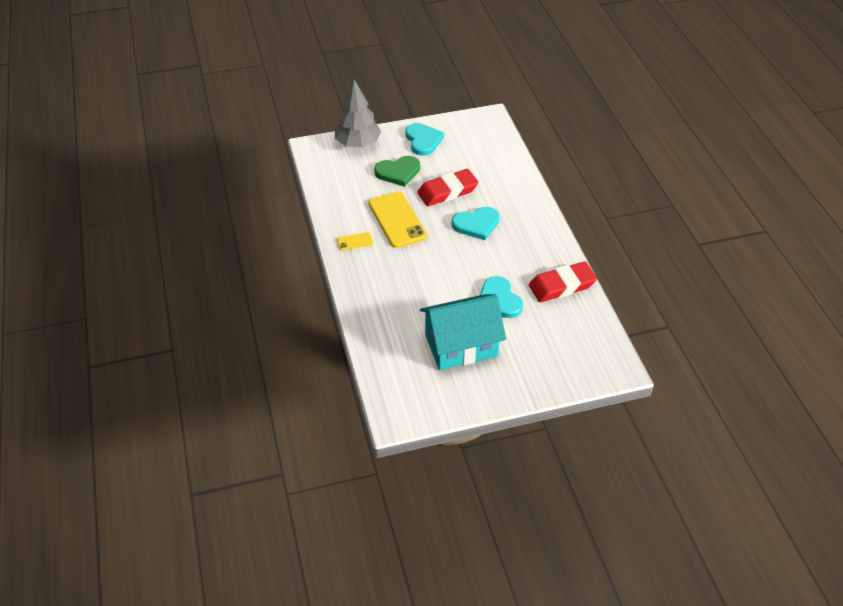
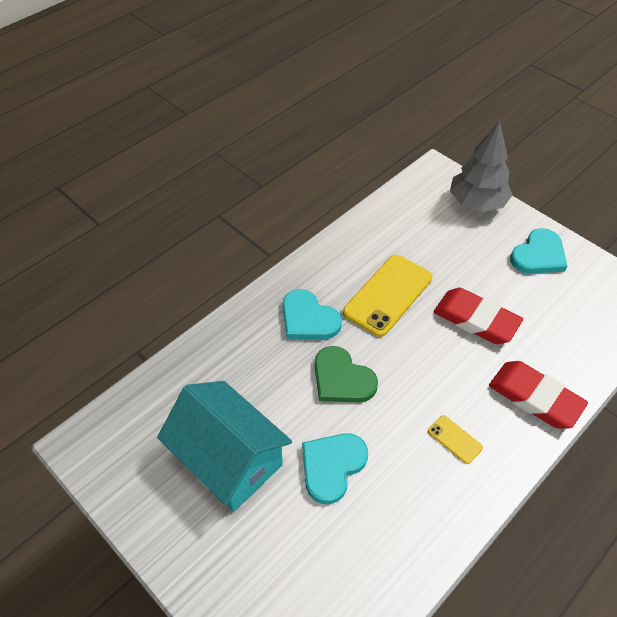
camera: 60 degrees right, 5 degrees up
yellow phone [337,232,373,250] -> yellow phone moved to [428,415,483,464]
green heart [374,156,420,187] -> green heart moved to [315,346,378,402]
turquoise heart [452,207,500,240] -> turquoise heart moved to [283,289,342,339]
red eraser [529,262,597,302] -> red eraser moved to [489,361,588,429]

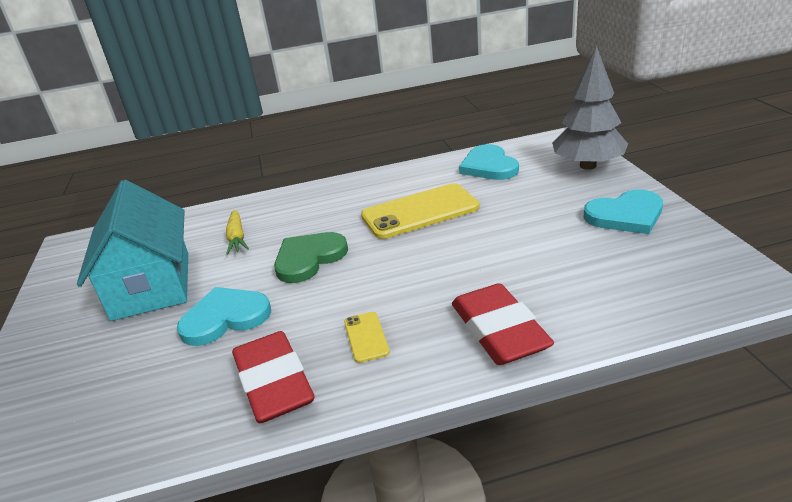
camera: 35 degrees right, 20 degrees down
turquoise heart [283,289,342,339] -> turquoise heart moved to [459,144,519,180]
green heart [315,346,378,402] -> green heart turned 60 degrees clockwise [274,232,348,283]
red eraser [434,288,523,344] -> red eraser moved to [232,331,315,423]
none -> yellow carrot [226,210,249,255]

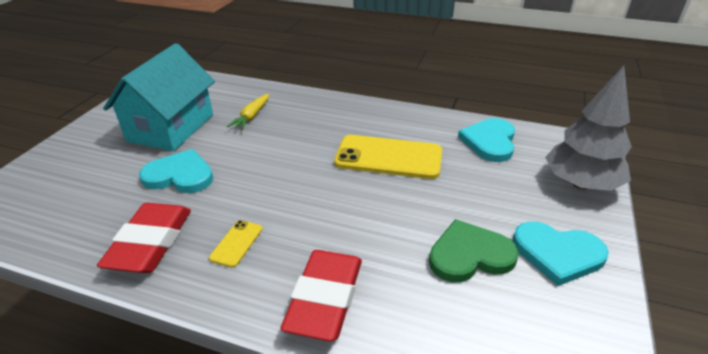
camera: 30 degrees right, 5 degrees up
green heart [274,232,348,283] -> green heart moved to [429,219,519,282]

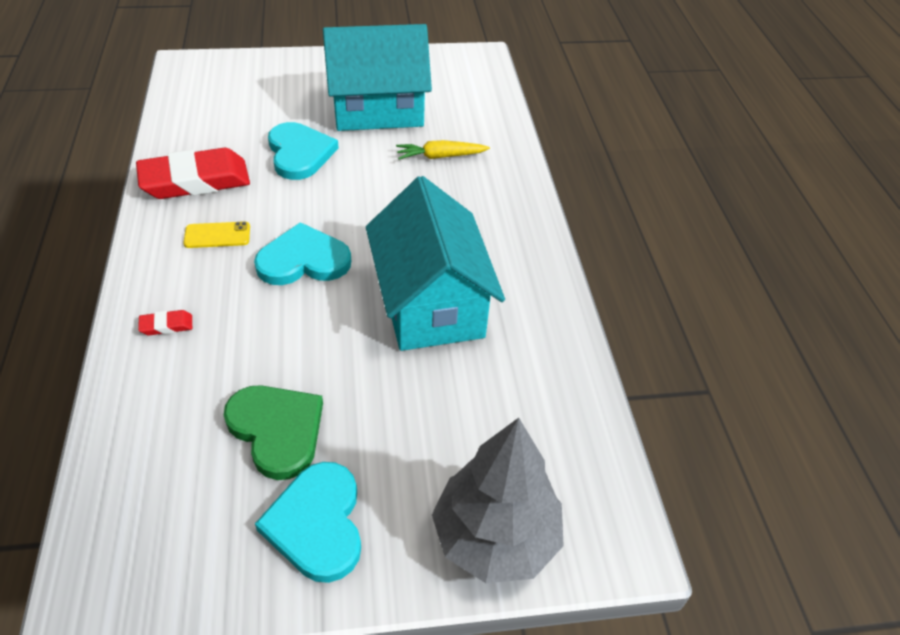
camera: 60 degrees right, 10 degrees up
red eraser [281,250,362,341] -> red eraser [138,310,192,336], size x0.40
yellow phone [334,135,442,179] -> turquoise house [366,176,505,351]
turquoise heart [458,118,515,162] -> turquoise heart moved to [254,222,351,285]

